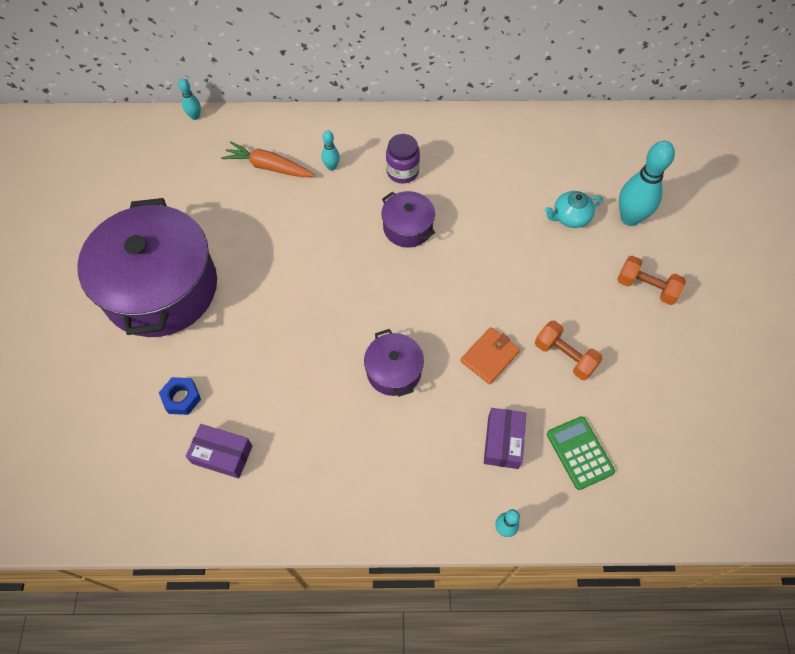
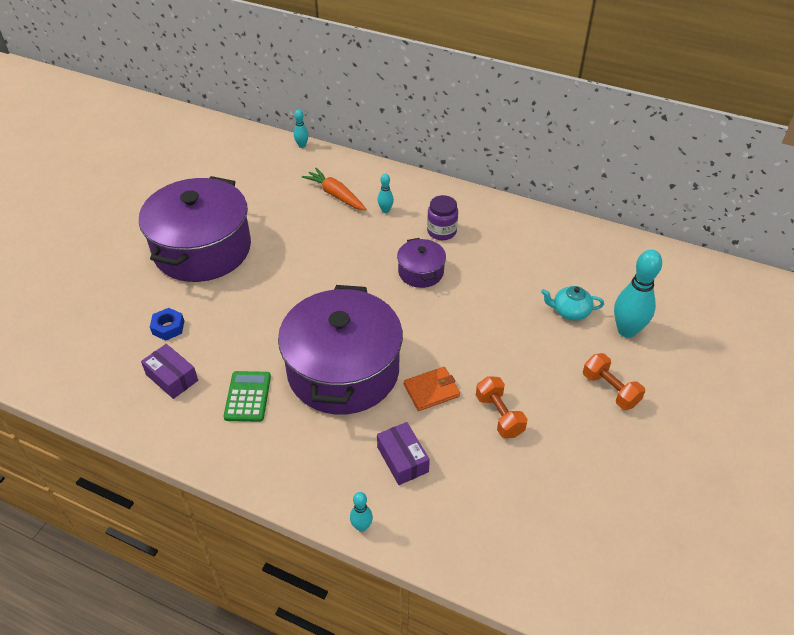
camera: 25 degrees right, 15 degrees down
purple pot [364,329,424,397] -> purple pot [278,285,403,415], size x2.20
purple box [484,408,526,469] -> purple box turned 60 degrees counterclockwise [377,422,430,485]
green calculator [547,416,615,490] -> green calculator moved to [223,371,271,422]

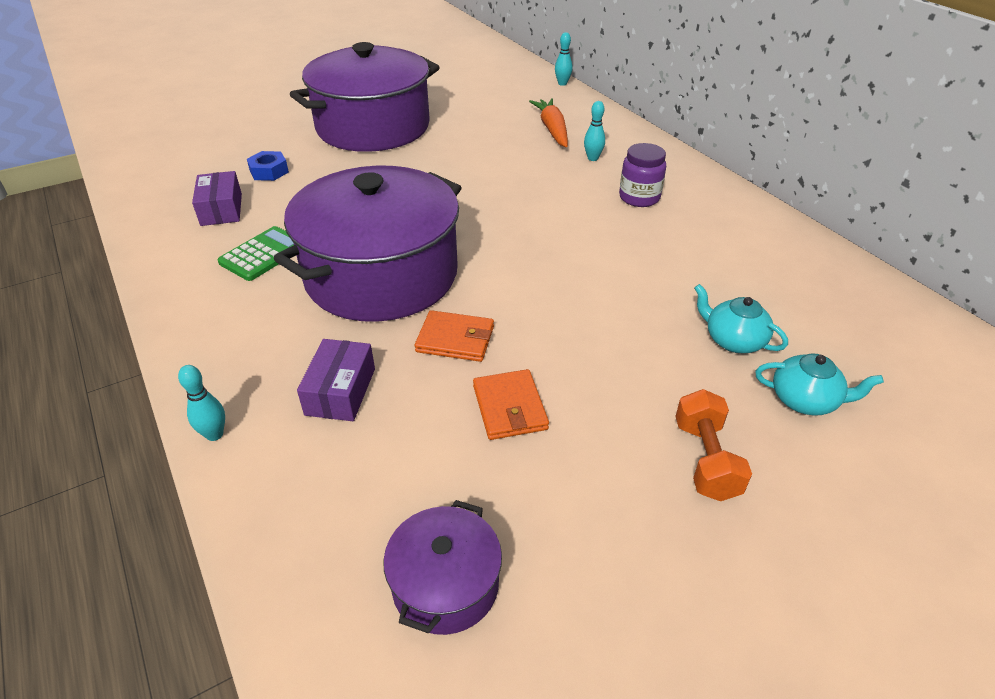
camera: 35 degrees right, 5 degrees down
purple pot [397,238,446,288] -> purple pot moved to [383,500,502,635]
orange dumbbell [476,376,527,438] -> orange wallet [473,369,549,440]
turquoise bowling pin [614,250,662,338] -> turquoise teapot [756,353,884,416]

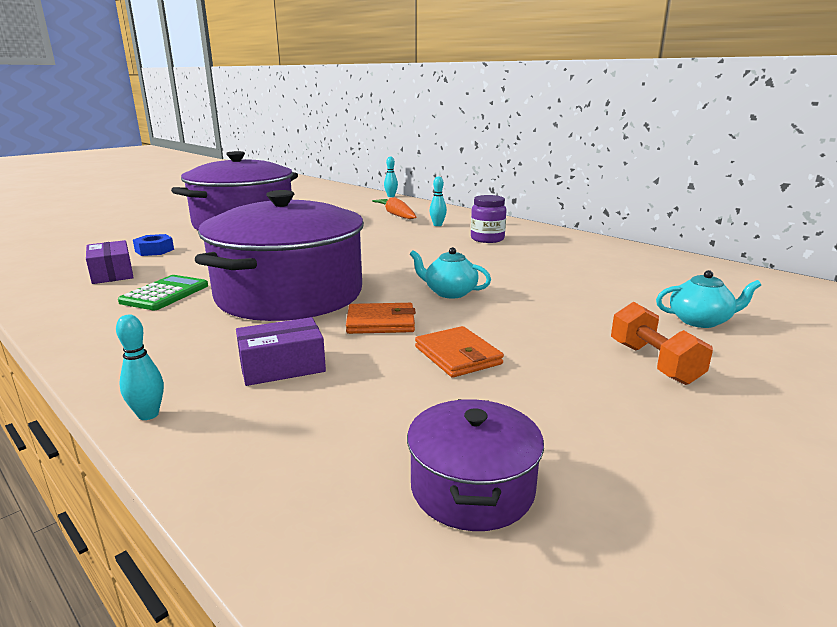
camera: 15 degrees left, 20 degrees down
purple box [297,339,375,421] -> purple box turned 75 degrees clockwise [236,317,326,386]
turquoise teapot [694,284,788,353] -> turquoise teapot moved to [410,247,491,299]

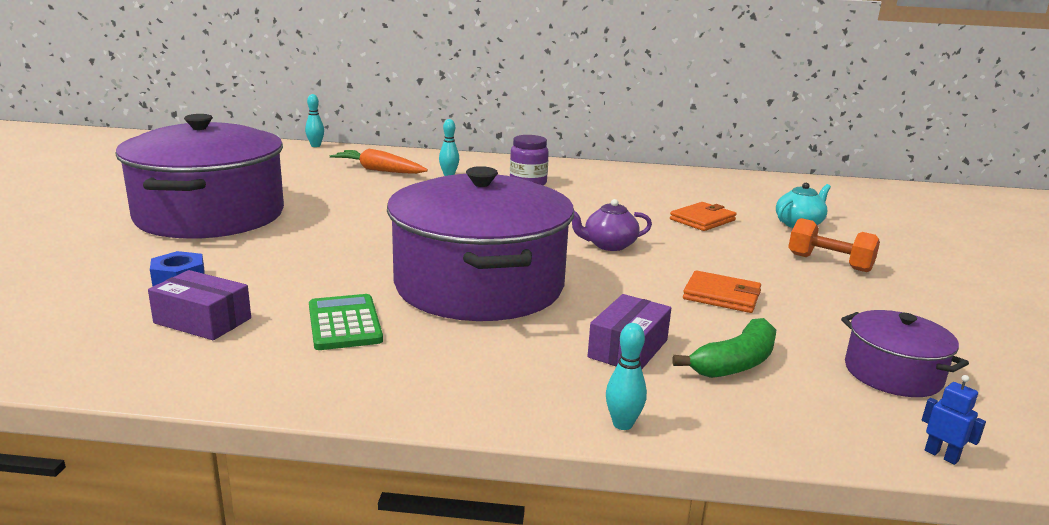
camera: 40 degrees left, 0 degrees up
orange wallet [346,303,416,334] -> orange wallet moved to [670,202,737,231]
turquoise teapot [410,247,491,299] -> purple teapot [572,199,652,251]
none -> green banana [672,318,776,378]
none -> blue robot [922,375,986,465]

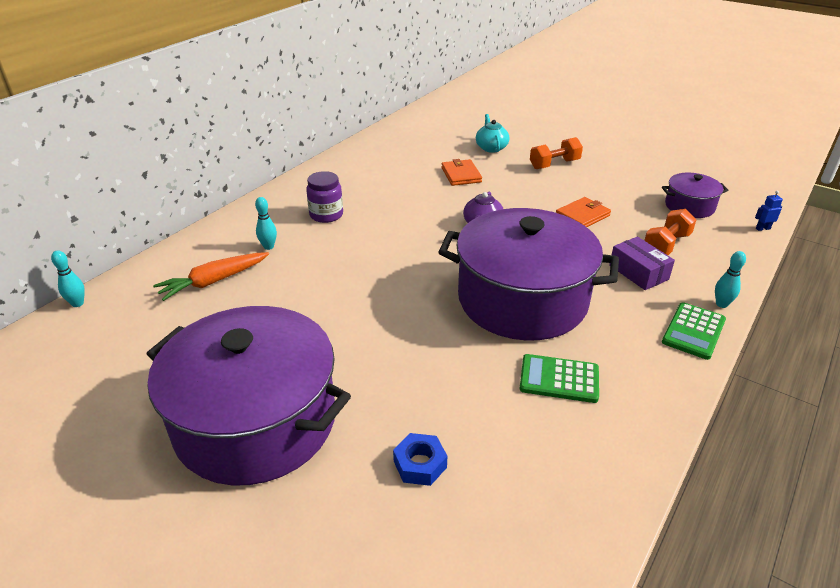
camera: 60 degrees left, 15 degrees up
purple box [148,270,251,340] -> none
green banana [672,318,776,378] -> orange dumbbell [644,209,696,255]
none -> green calculator [662,302,726,360]

